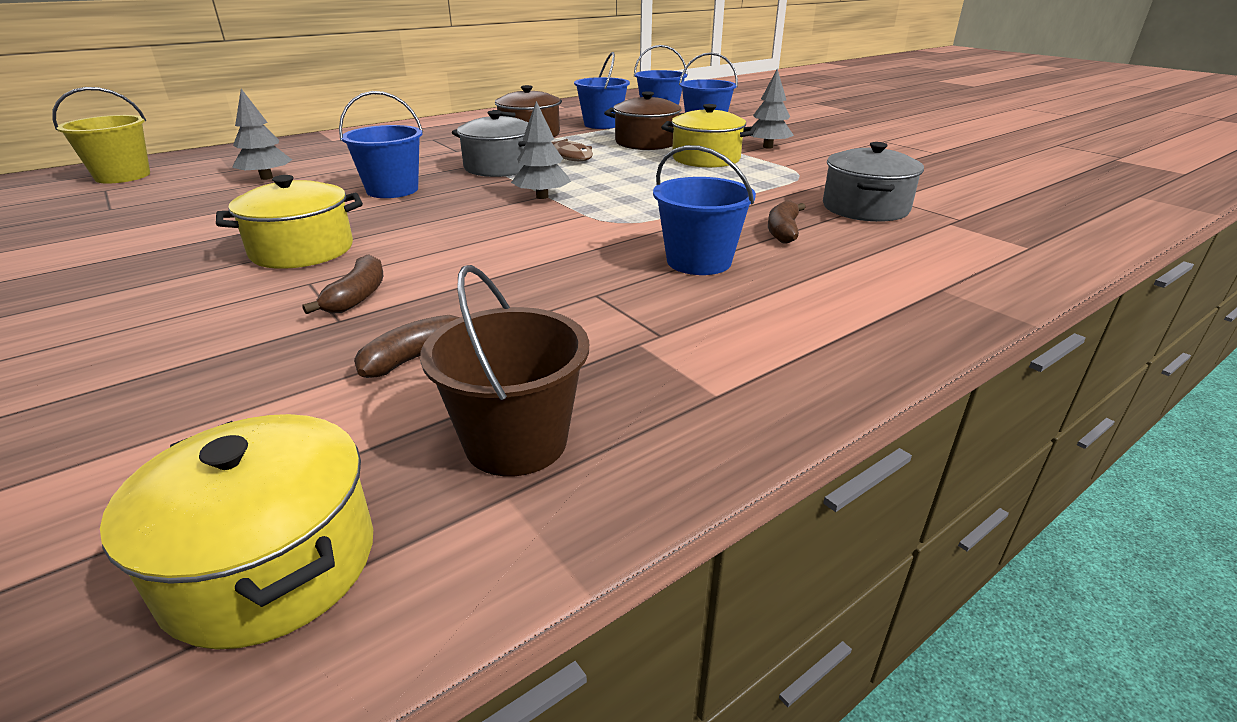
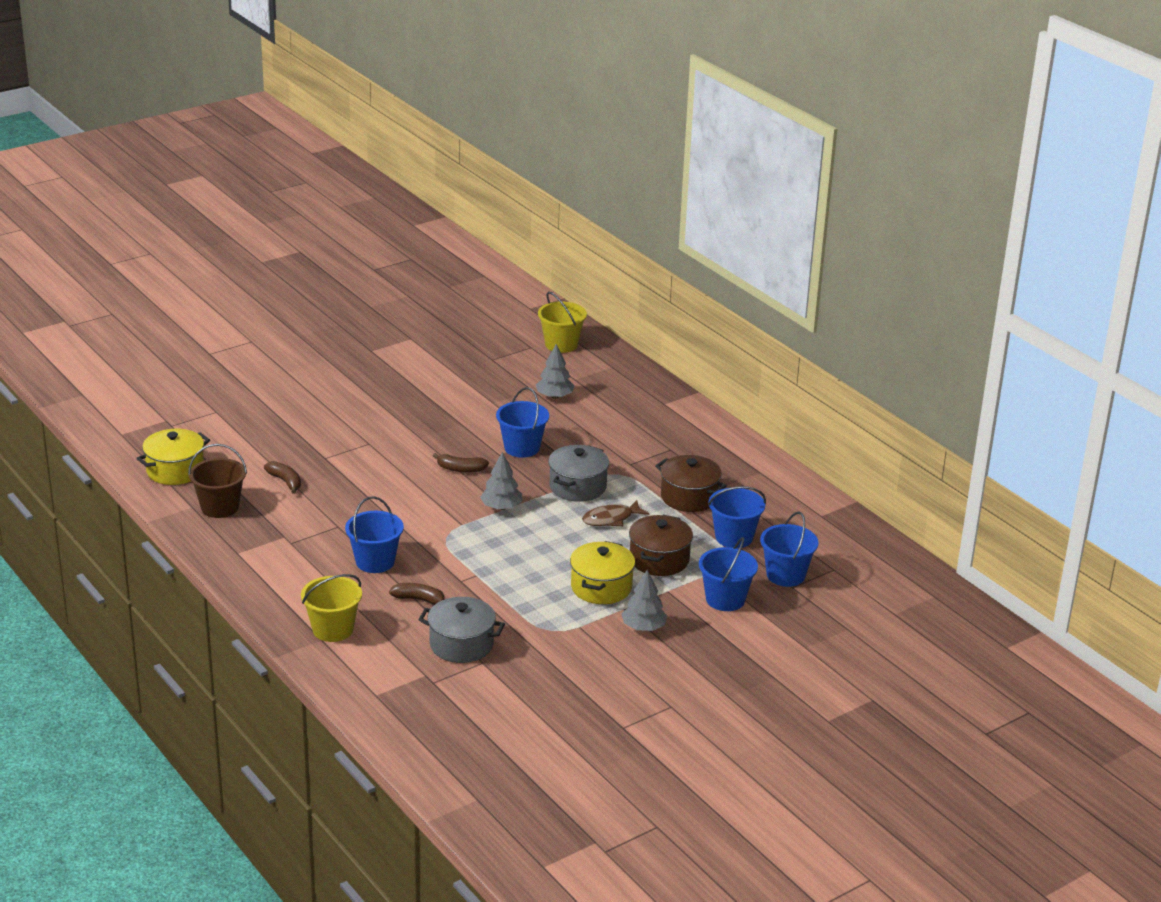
camera: 90 degrees right, 0 degrees up
yellow pot [216,175,363,269] -> none
brown banana [302,254,383,314] -> brown banana moved to [433,453,489,473]
none -> yellow bucket [301,574,362,642]

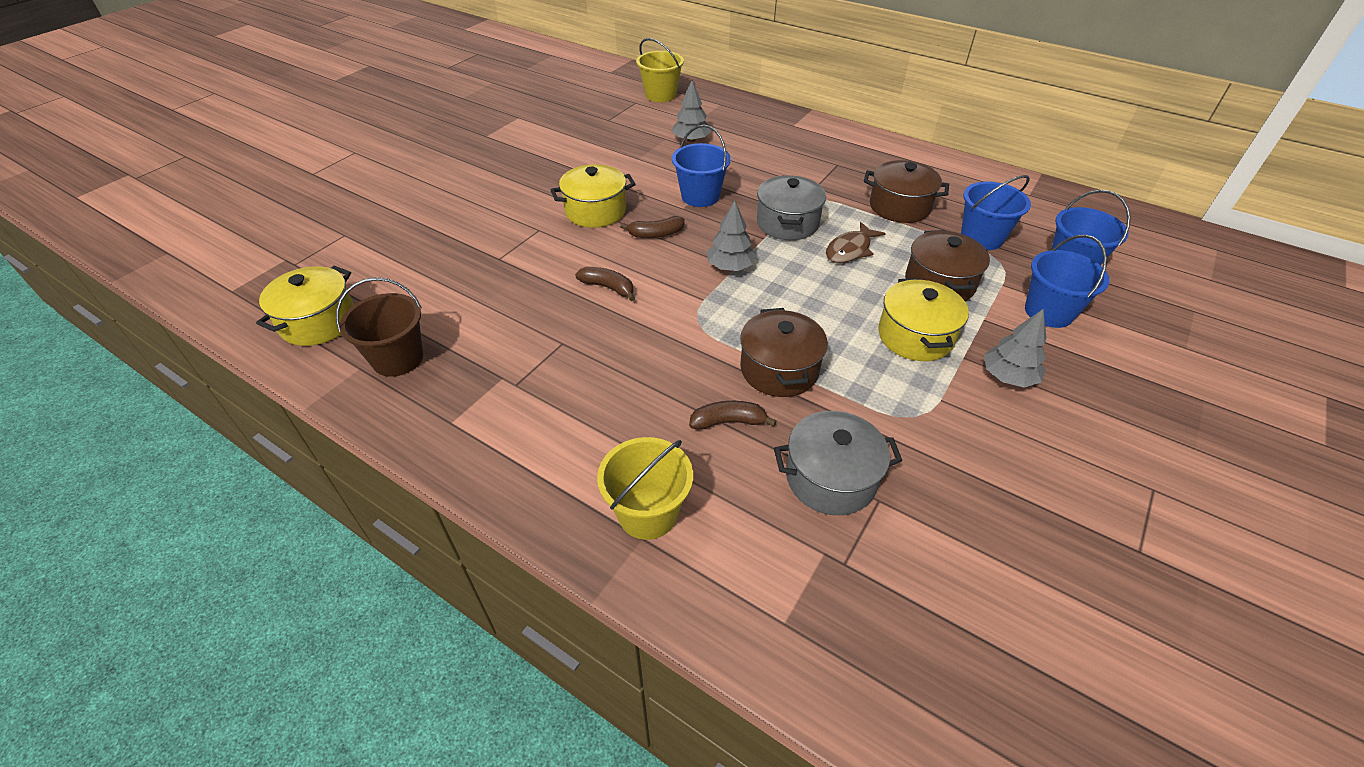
camera: 20 degrees left, 15 degrees up
brown banana [264,461,301,493] -> brown banana moved to [575,267,635,301]
blue bucket [345,496,404,573] -> none
none -> yellow pot [551,164,636,228]
none -> brown pot [740,308,828,397]

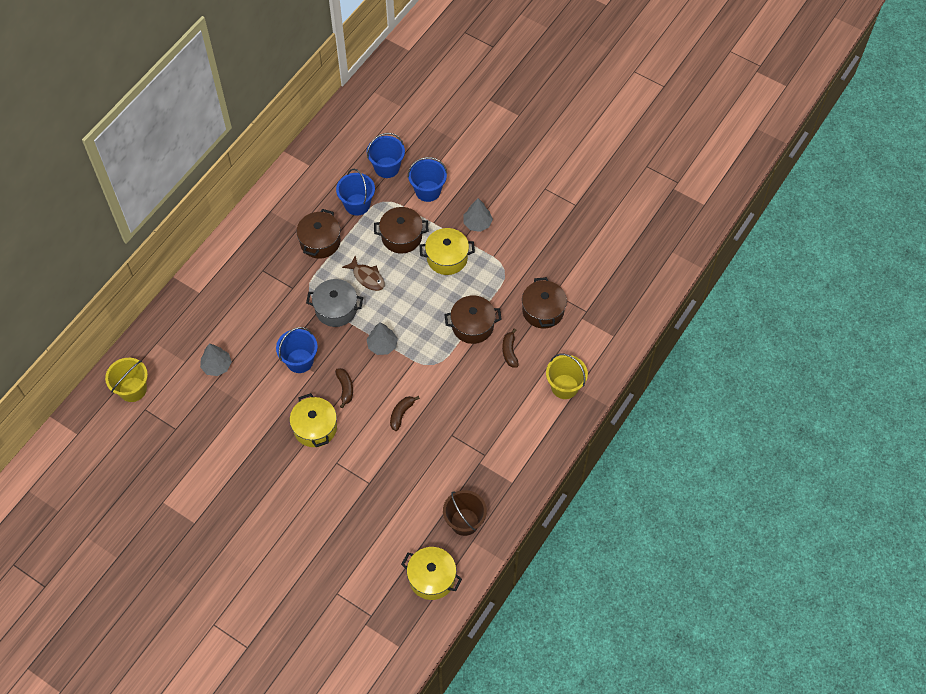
camera: 90 degrees left, 15 degrees up
grey pot [774,411,903,515] -> brown pot [522,277,567,329]

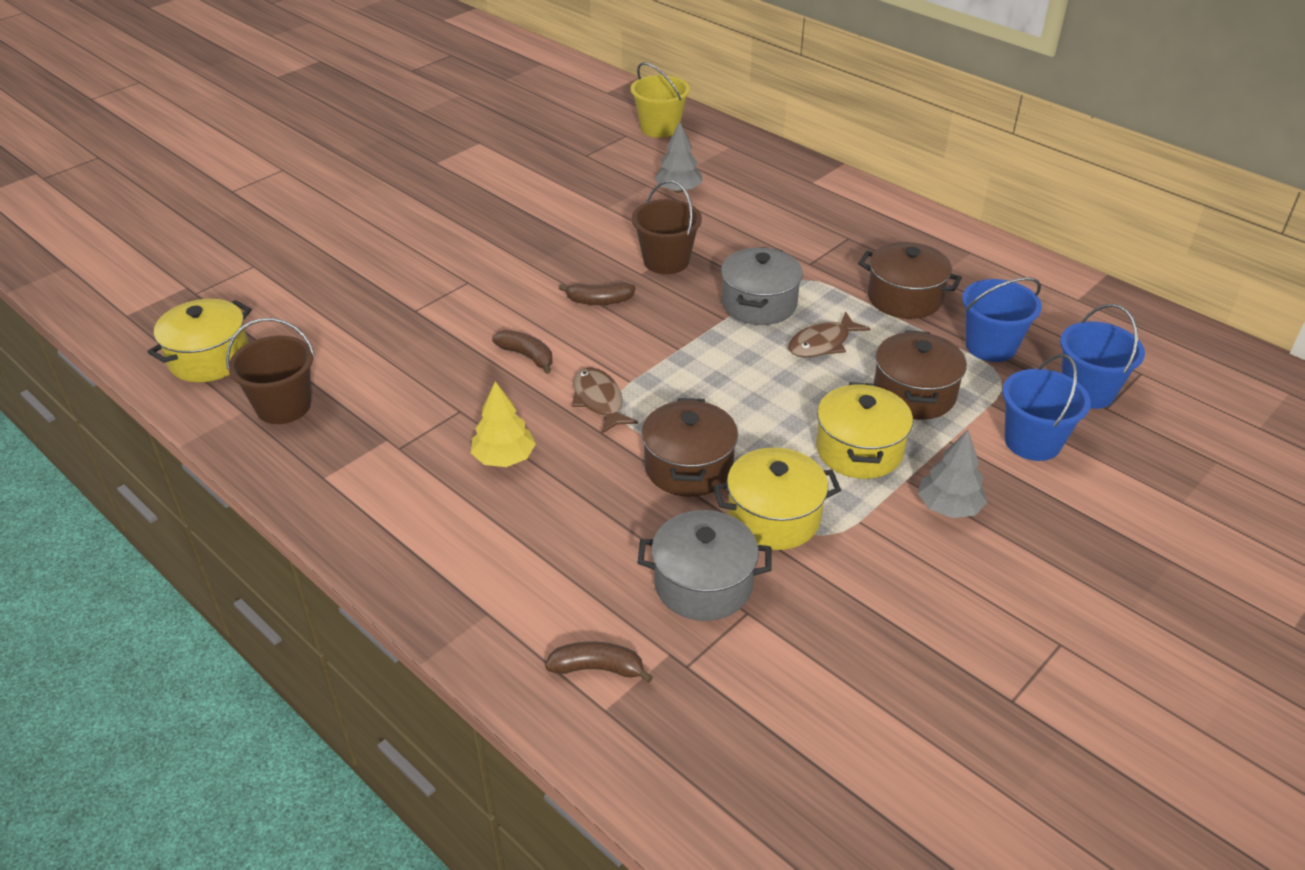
camera: 100 degrees right, 20 degrees down
blue bucket [276,327,318,373] -> brown bucket [632,180,702,274]
yellow pot [290,393,337,447] -> yellow pot moved to [713,447,841,550]
grey tree [367,322,398,355] -> none
brown banana [502,328,519,368] -> brown banana moved to [545,642,653,683]
brown pot [522,277,567,329] -> grey pot [638,510,771,621]
yellow bucket [546,354,588,399] -> none
none -> yellow tree [471,381,536,467]
none -> brown fish [572,367,638,434]

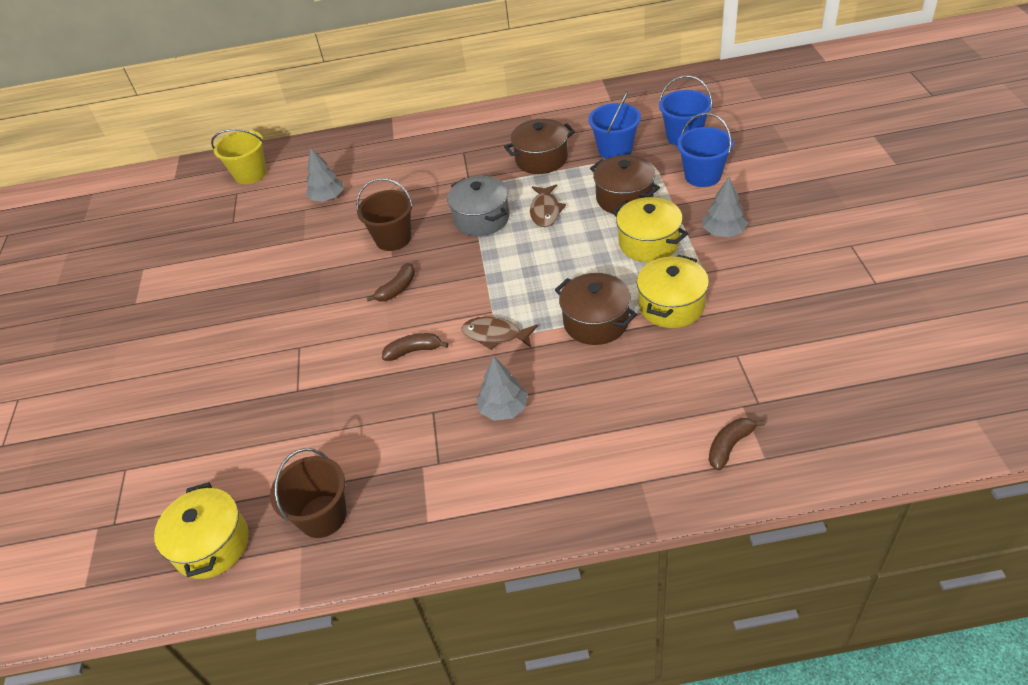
camera: 45 degrees left, 5 degrees up
yellow tree [471,381,536,467] -> grey tree [476,356,528,421]
grey pot [638,510,771,621] -> none

